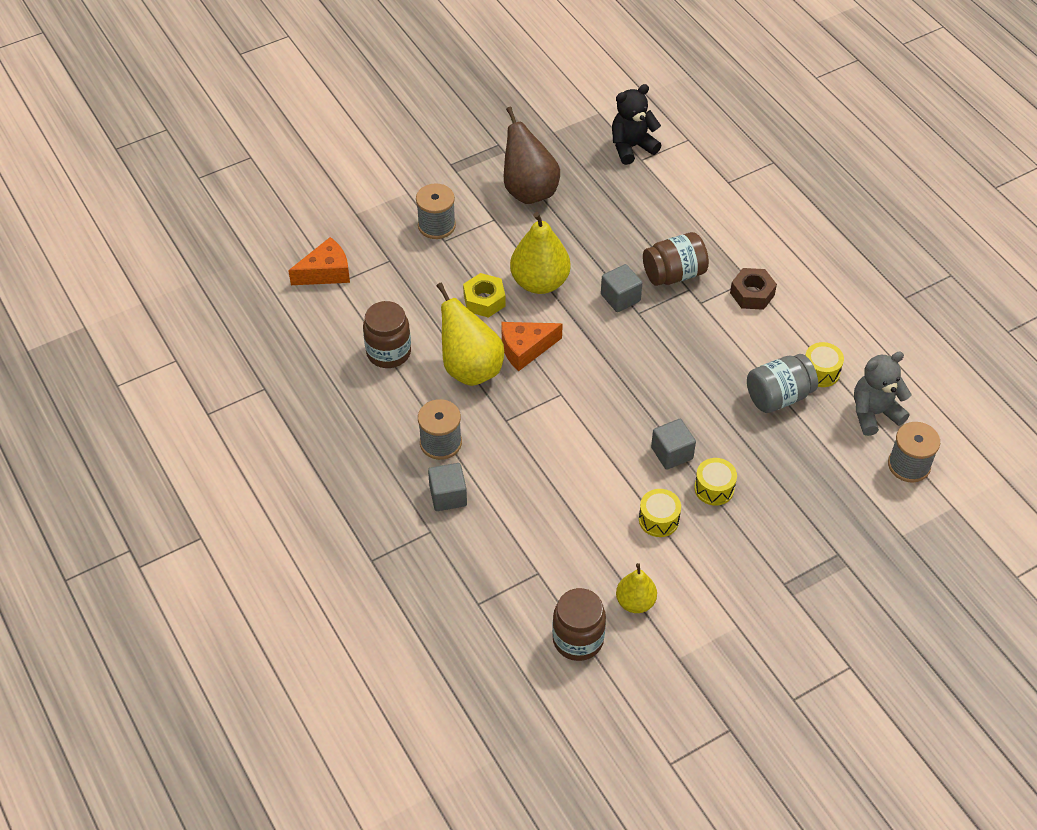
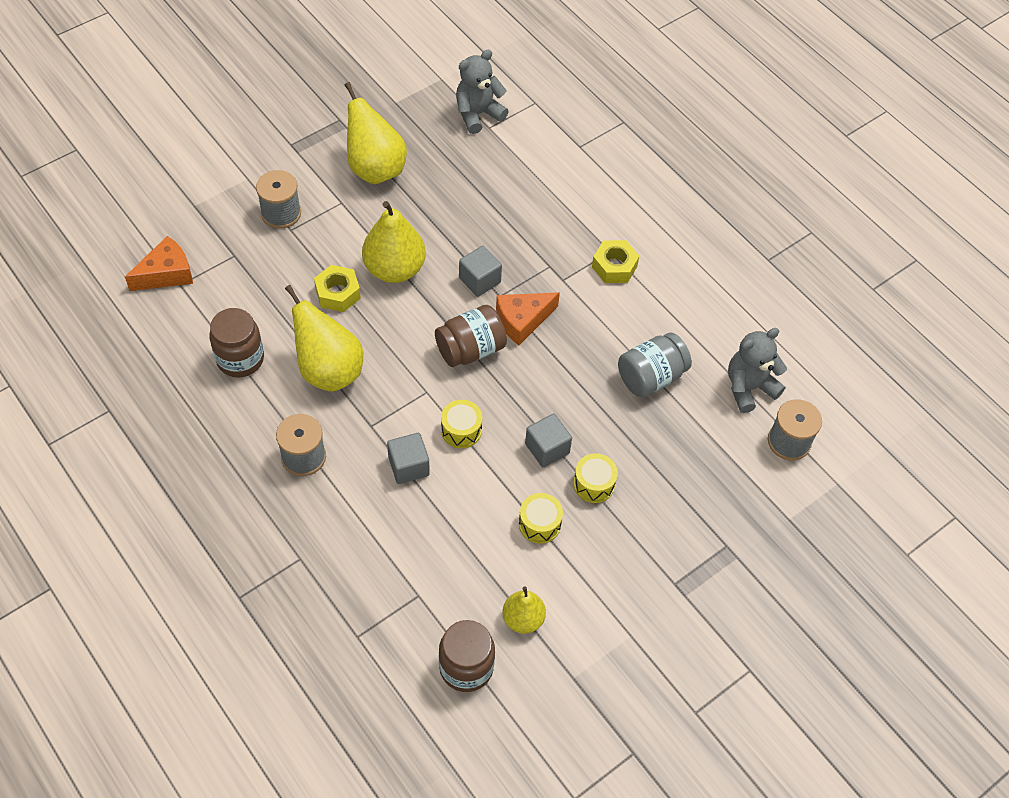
camera: 10 degrees left, 5 degrees up
grey cube [428,463,467,511] -> grey cube moved to [387,433,430,484]
orange cheese [501,322,563,371] -> orange cheese moved to [496,292,560,345]
brown pear [504,107,560,204] -> yellow pear [345,82,407,184]
black teddy bear [612,84,662,165] -> grey teddy bear [456,50,509,134]
brown jar [643,232,709,286] -> brown jar moved to [435,305,507,367]
brown nut [730,268,777,310] -> yellow nut [592,240,639,283]
yellow drum [805,342,844,387] -> yellow drum moved to [441,400,482,448]

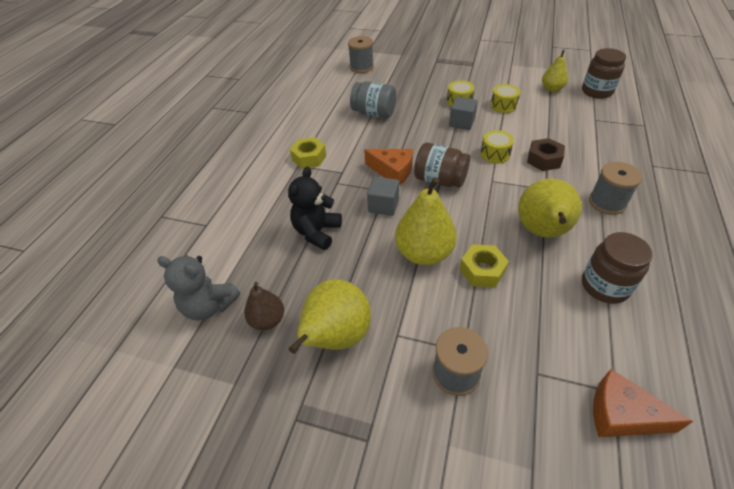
camera: 120 degrees left, 10 degrees down
grey cube [387,433,430,484] -> brown nut [527,138,565,171]
grey teddy bear [728,328,787,413] -> none
none -> brown pear [244,282,284,330]
none -> black teddy bear [288,167,342,250]

